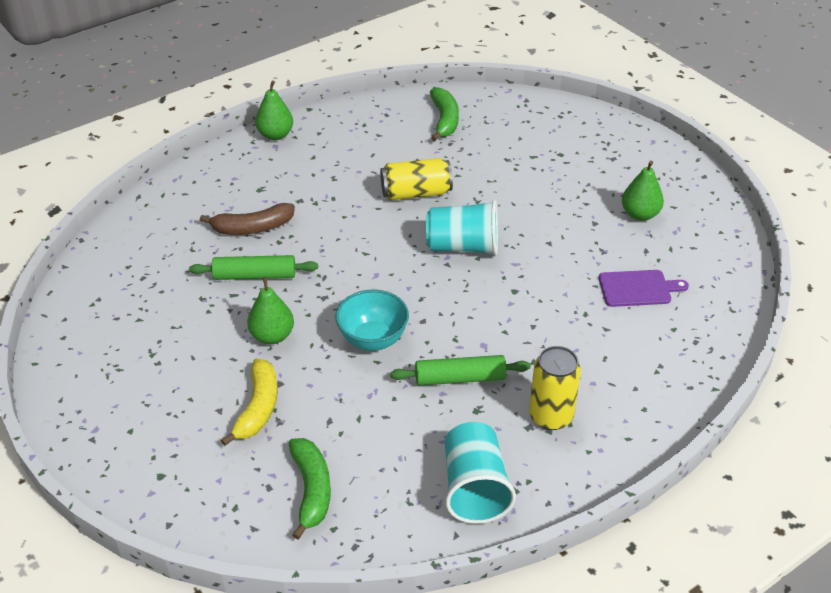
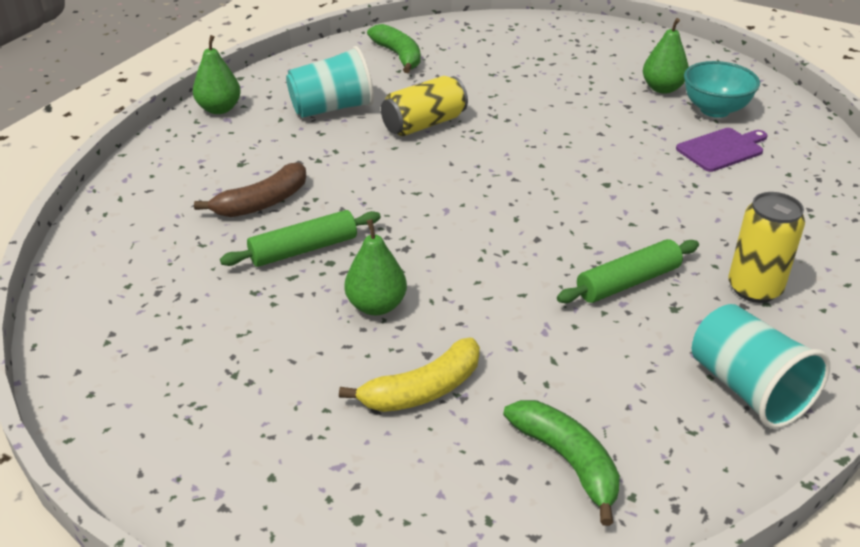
camera: 25 degrees left, 5 degrees down
yellow banana [221,359,277,446] -> yellow banana turned 75 degrees clockwise [339,338,480,412]
turquoise bowl [336,289,409,351] -> turquoise bowl moved to [684,61,760,118]
turquoise cup [426,200,498,256] -> turquoise cup moved to [286,46,374,118]

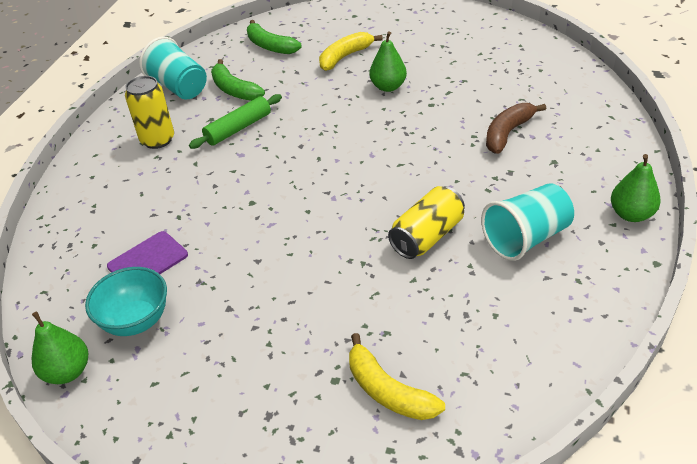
camera: 170 degrees right, 5 degrees up
green rolling pin [220,210,381,267] -> none
green banana [367,24,421,73] -> green banana moved to [211,59,265,101]
green pear [643,18,689,94] -> green pear moved to [32,311,88,384]
none -> yellow banana [349,333,445,420]

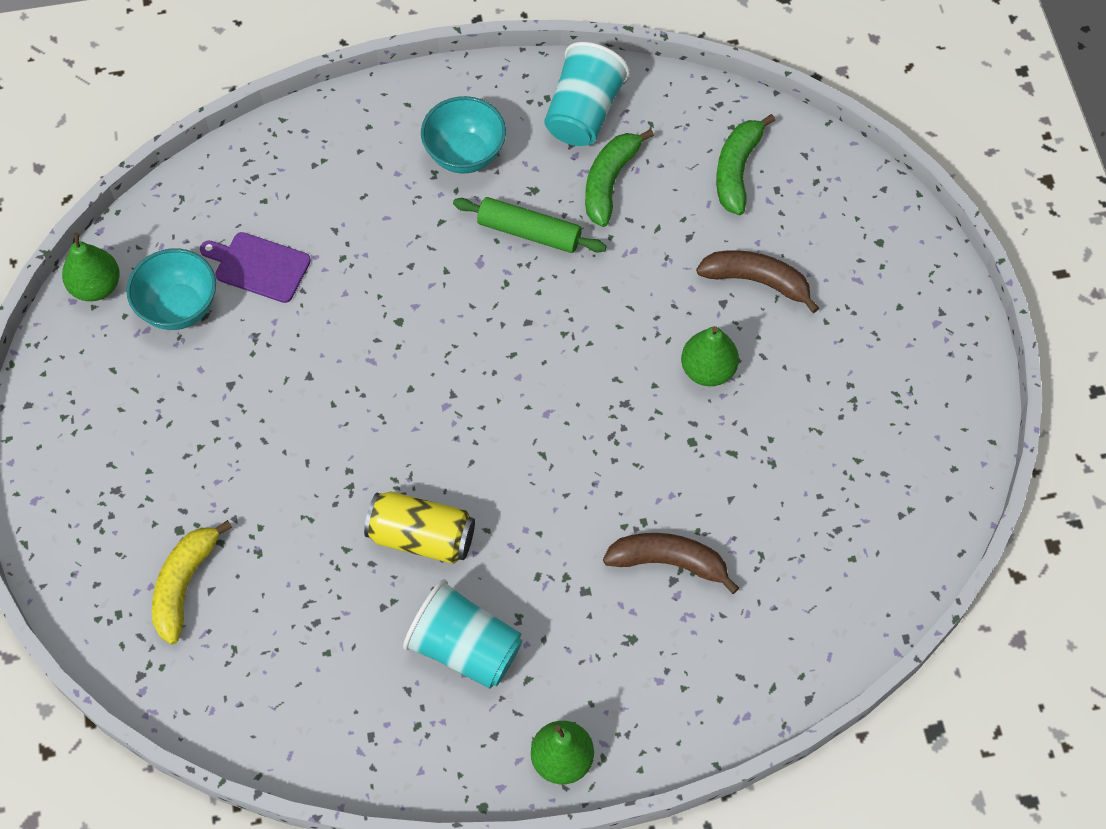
camera: 60 degrees right, 20 degrees up
yellow can [125,76,174,149] -> turquoise bowl [421,96,506,173]
yellow banana [319,32,383,71] -> brown banana [696,250,819,313]

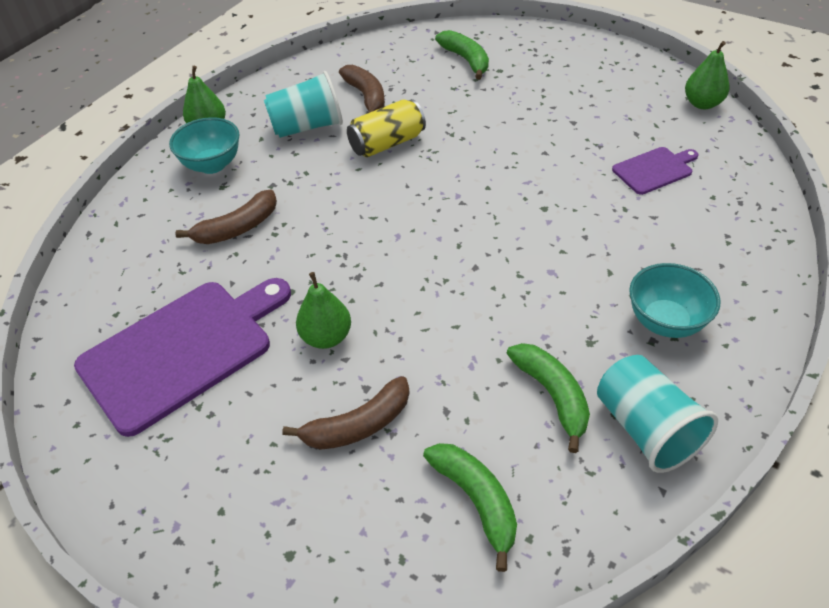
camera: 135 degrees right, 15 degrees down
turquoise bowl [126,248,216,330] -> turquoise bowl moved to [169,117,240,174]
yellow banana [152,520,232,645] -> green banana [435,30,489,80]
green rolling pin [453,197,607,253] -> none
none -> purple cutting board [74,278,291,437]
none -> brown banana [339,65,385,113]

